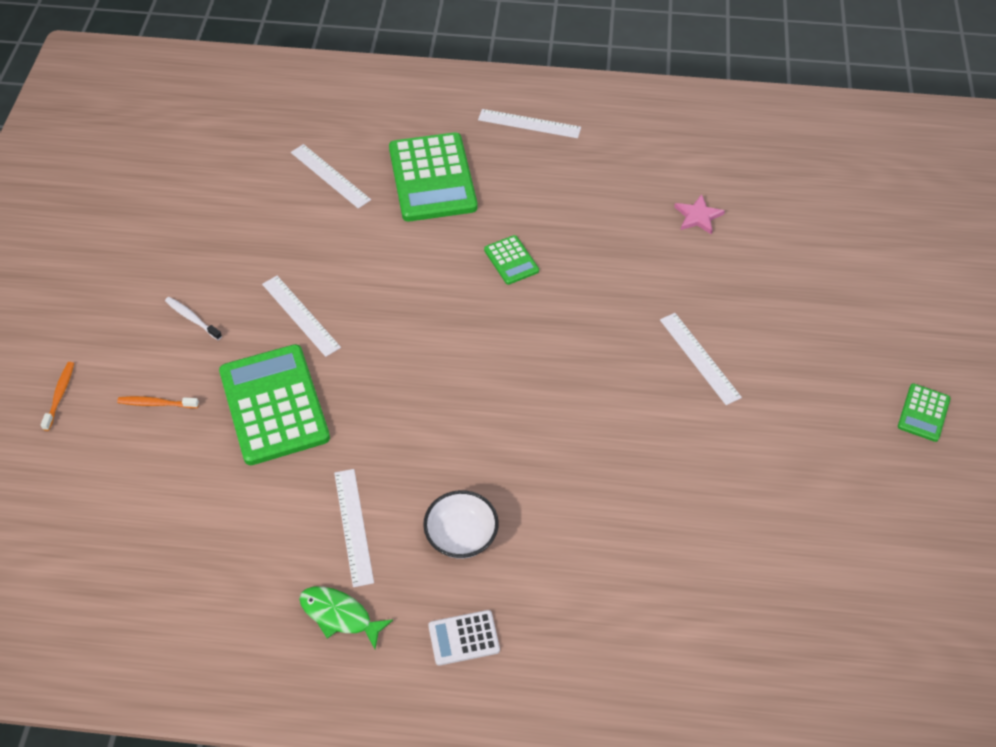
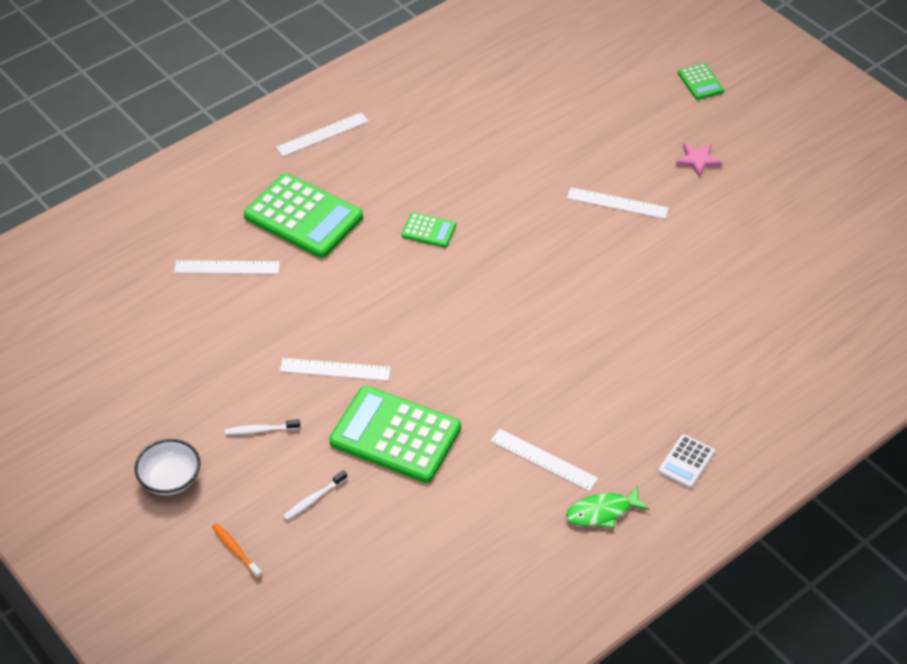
camera: 45 degrees left, 5 degrees down
orange toothbrush [117,396,199,408] -> white toothbrush [283,470,347,521]
white bowl [423,490,499,559] -> white bowl moved to [134,439,201,495]
pink star [674,194,725,235] -> pink star moved to [676,143,722,178]
green calculator [898,383,951,442] -> green calculator moved to [678,63,724,100]

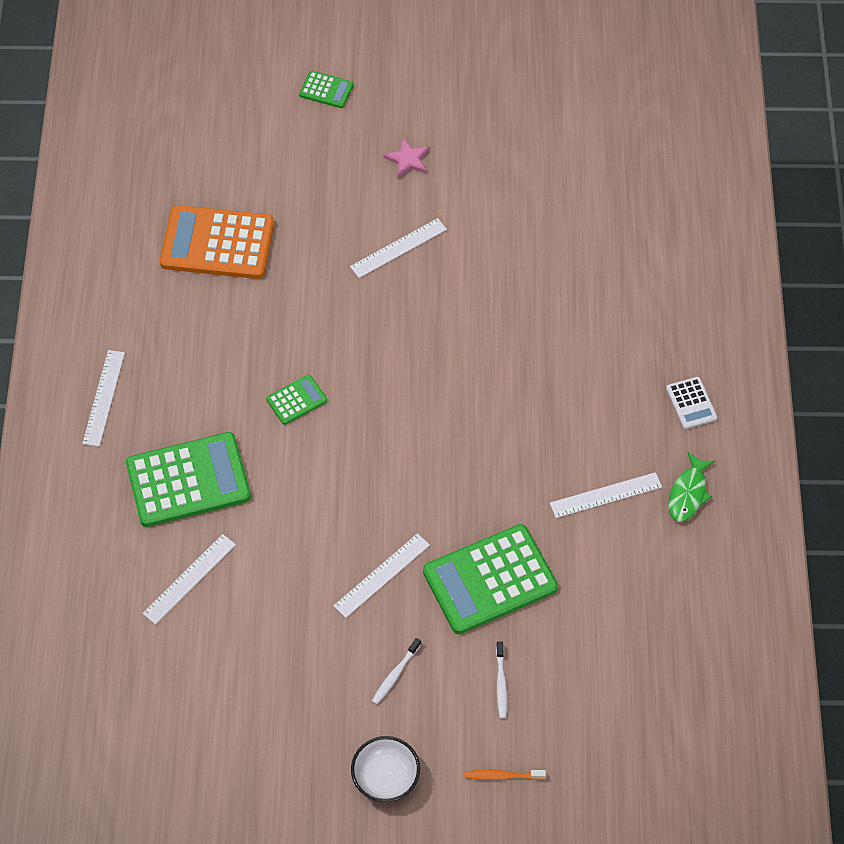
camera: 50 degrees left, 10 degrees up
none -> orange calculator [160,205,274,279]

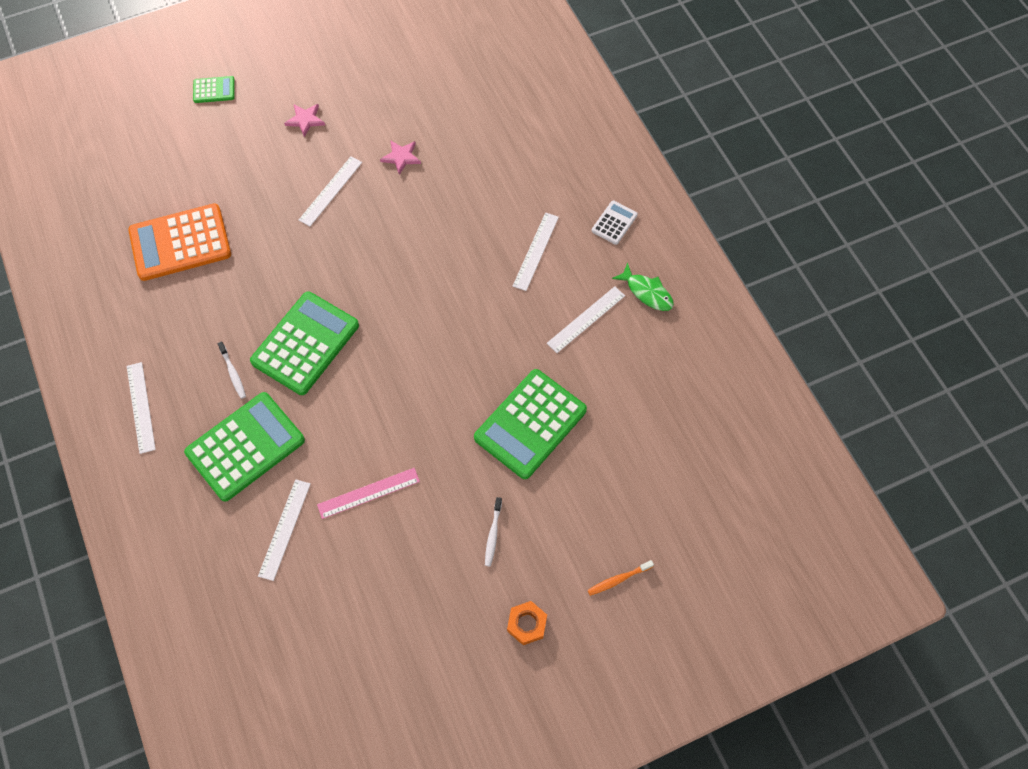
camera: 25 degrees left, 5 degrees up
green calculator [266,375,327,425] -> green calculator [250,292,359,395], size x2.11
white ruler [333,533,430,618] -> white ruler moved to [513,212,559,291]
white bowl [351,736,420,802] -> orange nut [507,601,547,645]
white toothbrush [496,641,507,719] -> white toothbrush moved to [217,341,246,399]
white calculator [666,377,717,429] -> white calculator turned 105 degrees counterclockwise [592,201,638,245]
green fish [668,452,715,522] -> green fish turned 45 degrees counterclockwise [612,263,674,311]
none -> pink ruler [317,468,420,519]
none -> pink star [380,140,421,175]

